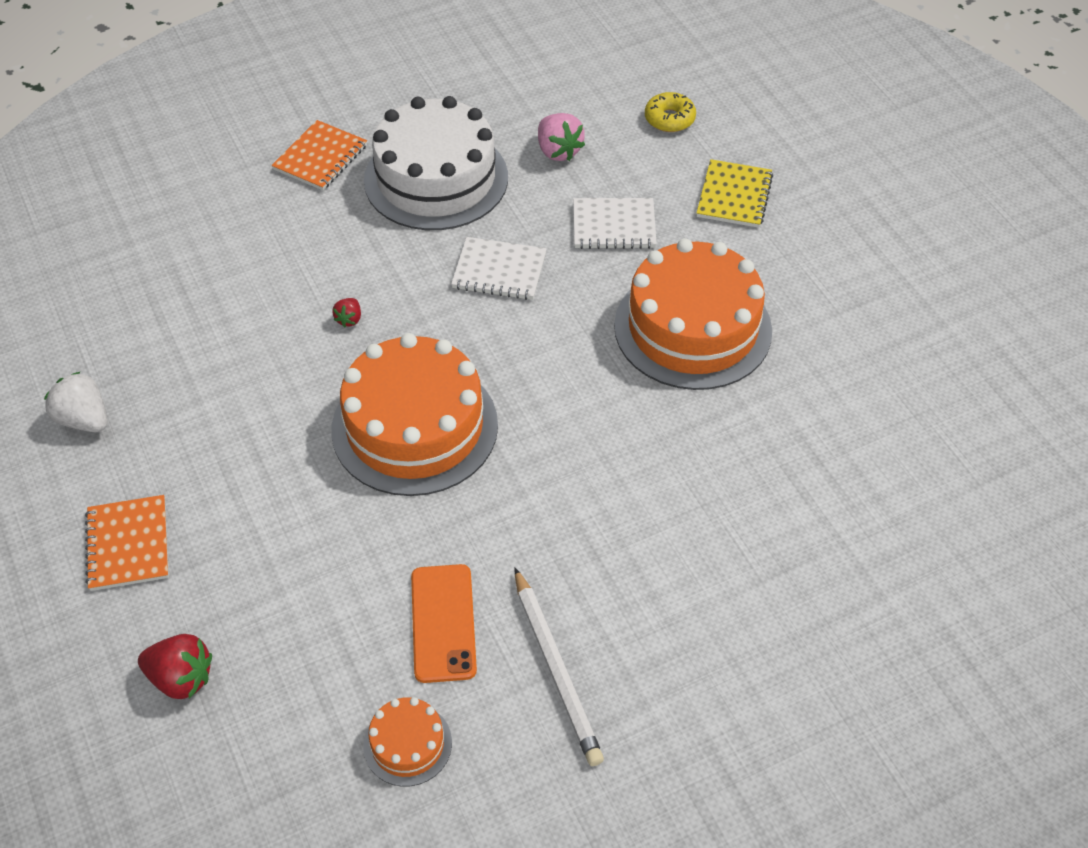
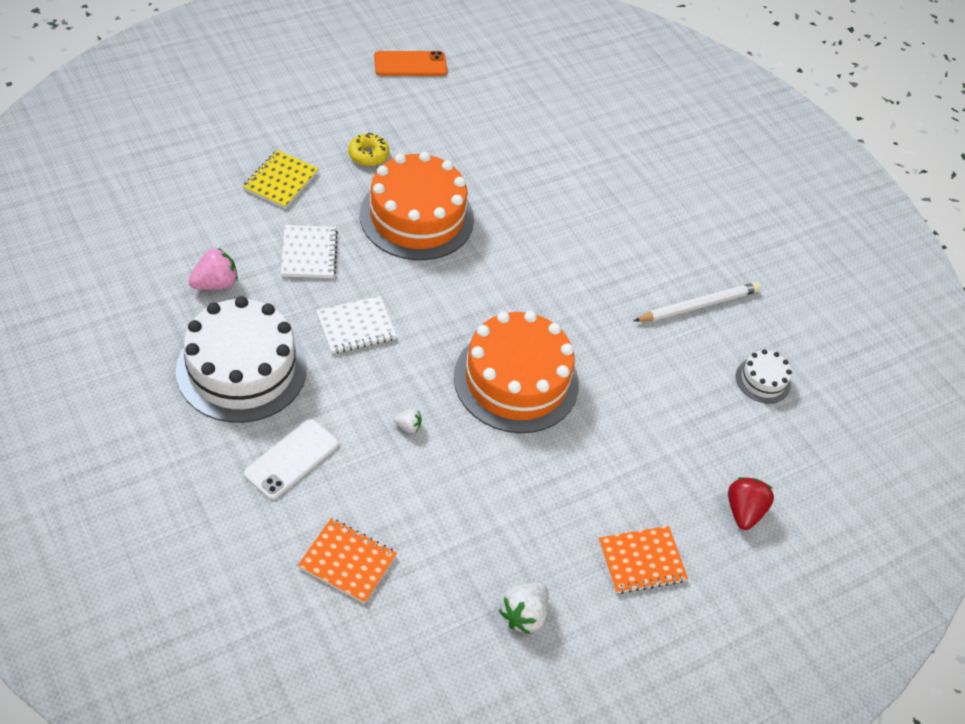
camera: 100 degrees left, 0 degrees up
orange notebook [271,120,367,190] -> orange notebook moved to [298,518,397,604]
red strawberry [332,298,361,327] -> white strawberry [394,409,422,433]
orange cake [363,697,452,787] -> white cake [736,349,792,403]
orange phone [411,564,477,683] -> orange phone moved to [374,51,447,76]
white notebook [451,237,547,300] -> white notebook turned 60 degrees clockwise [316,296,397,354]
yellow donut [645,92,696,132] -> yellow donut moved to [348,133,389,166]
yellow notebook [697,159,773,228] -> yellow notebook turned 75 degrees counterclockwise [243,150,319,209]
none -> white phone [244,419,339,500]

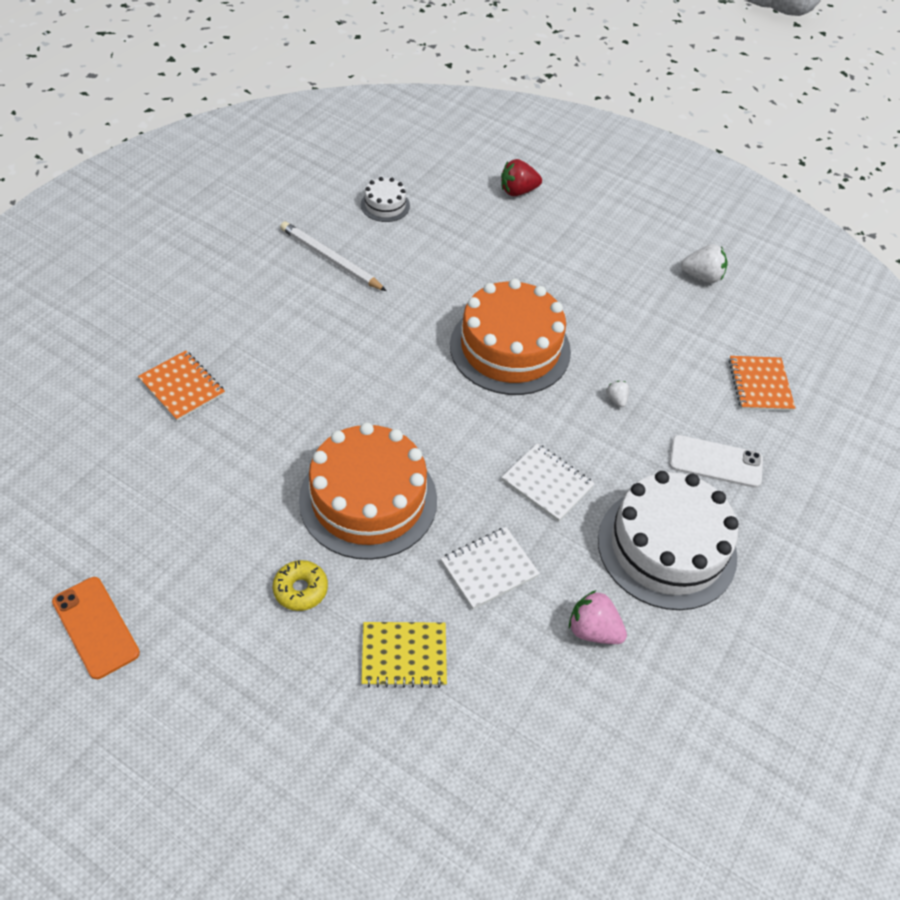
camera: 115 degrees left, 0 degrees up
orange notebook [599,526,688,594] -> orange notebook moved to [138,351,225,421]

